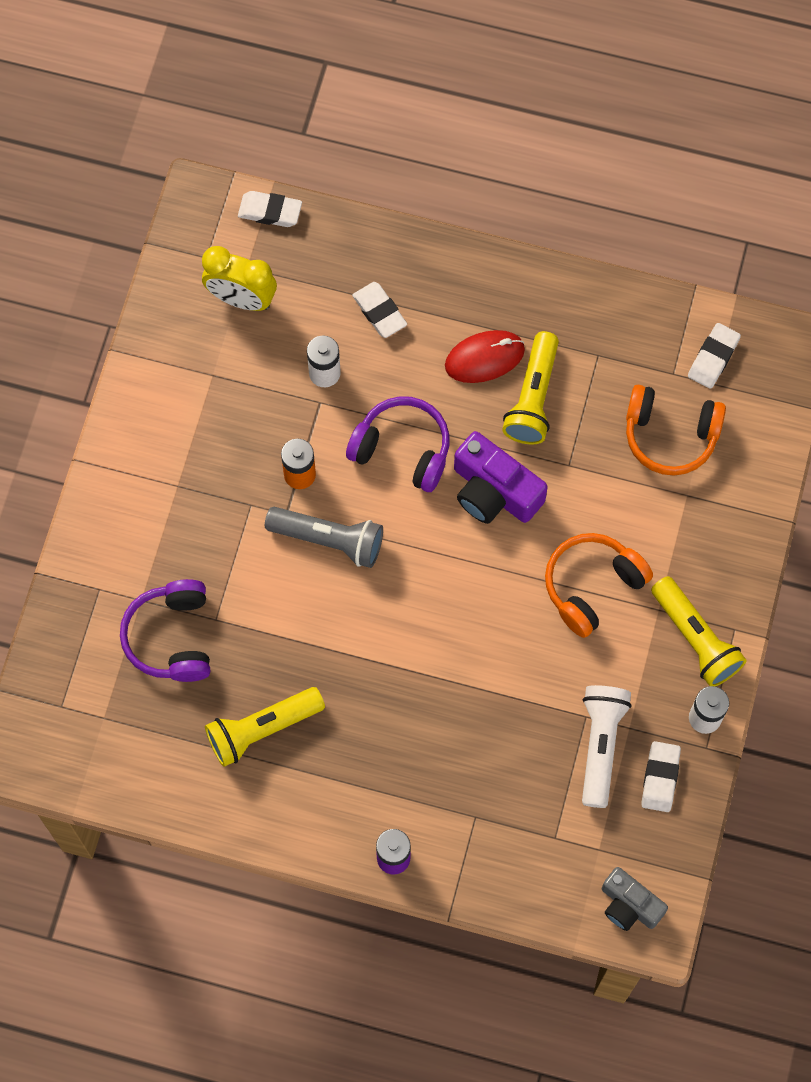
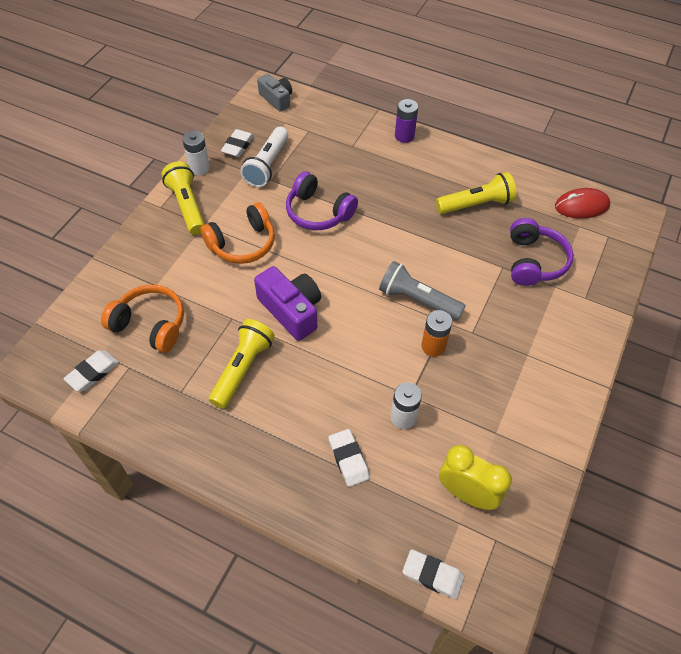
camera: 170 degrees left, 15 degrees down
purple headphones [346,396,450,492] -> purple headphones moved to [286,171,358,230]
red mouse [445,330,525,383] -> red mouse moved to [555,188,610,219]

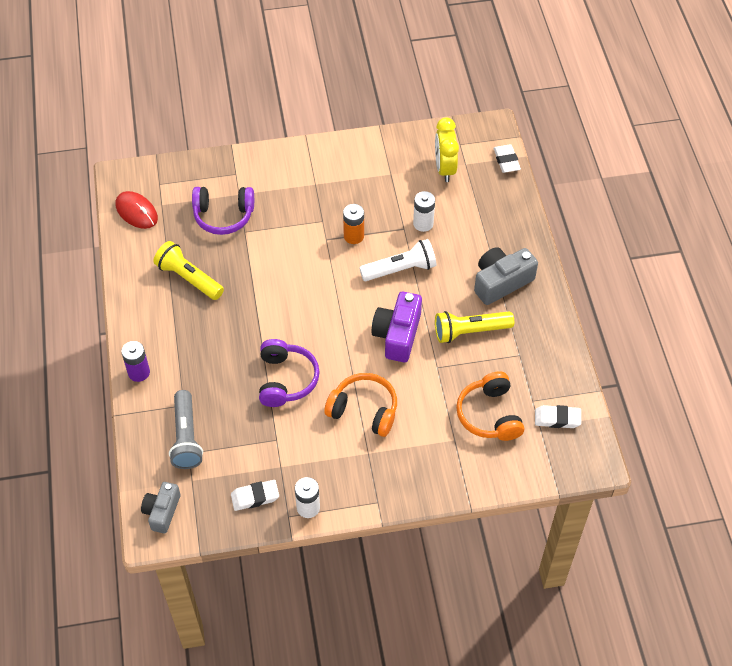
camera: 125 degrees left, 0 degrees up
yellow flashlight [161,161,205,235] -> none
white flashlight [240,127,289,187] -> white flashlight moved to [359,239,436,281]
white eraser [329,429,370,487] -> none
grey flashlight [379,261,466,320] -> grey flashlight moved to [169,390,203,469]
purple headphones [510,218,573,286] -> purple headphones turned 150 degrees counterclockwise [192,187,254,235]
none -> grey camera [474,247,538,305]

